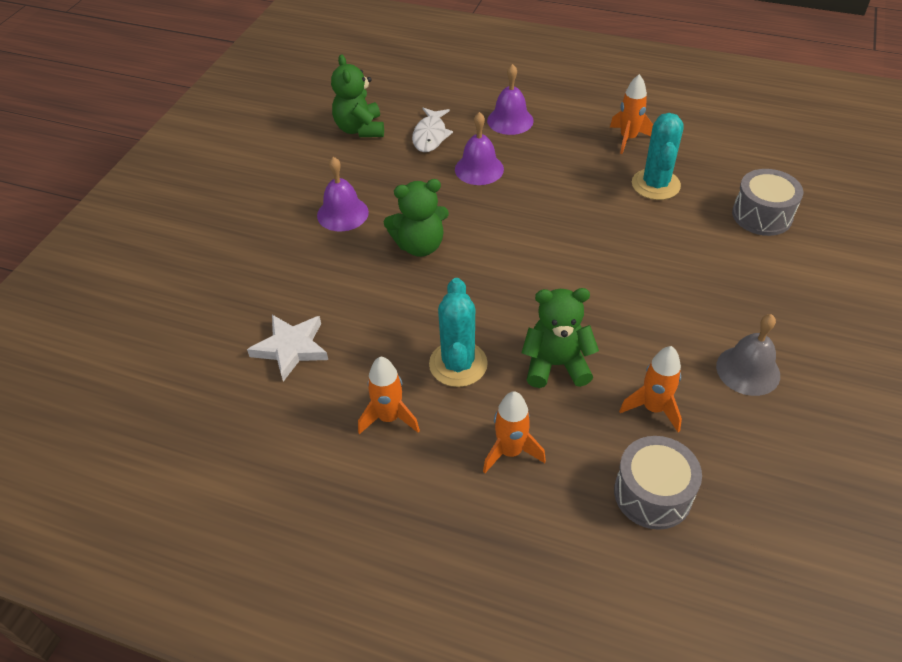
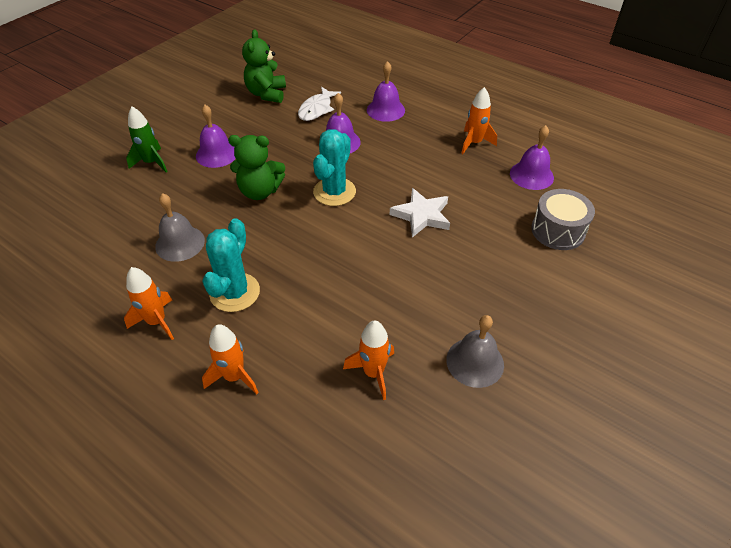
camera: 15 degrees right, 0 degrees up
white star [247,315,328,382] -> white star moved to [390,188,450,238]
green teddy bear [521,288,599,388] -> none
grey drum [614,436,702,530] -> none
turquoise cactus [632,113,684,200] -> turquoise cactus moved to [313,129,356,206]
none -> green rocket [126,107,168,172]
none -> grey bell [155,193,205,262]
none -> purple bell [510,125,554,190]

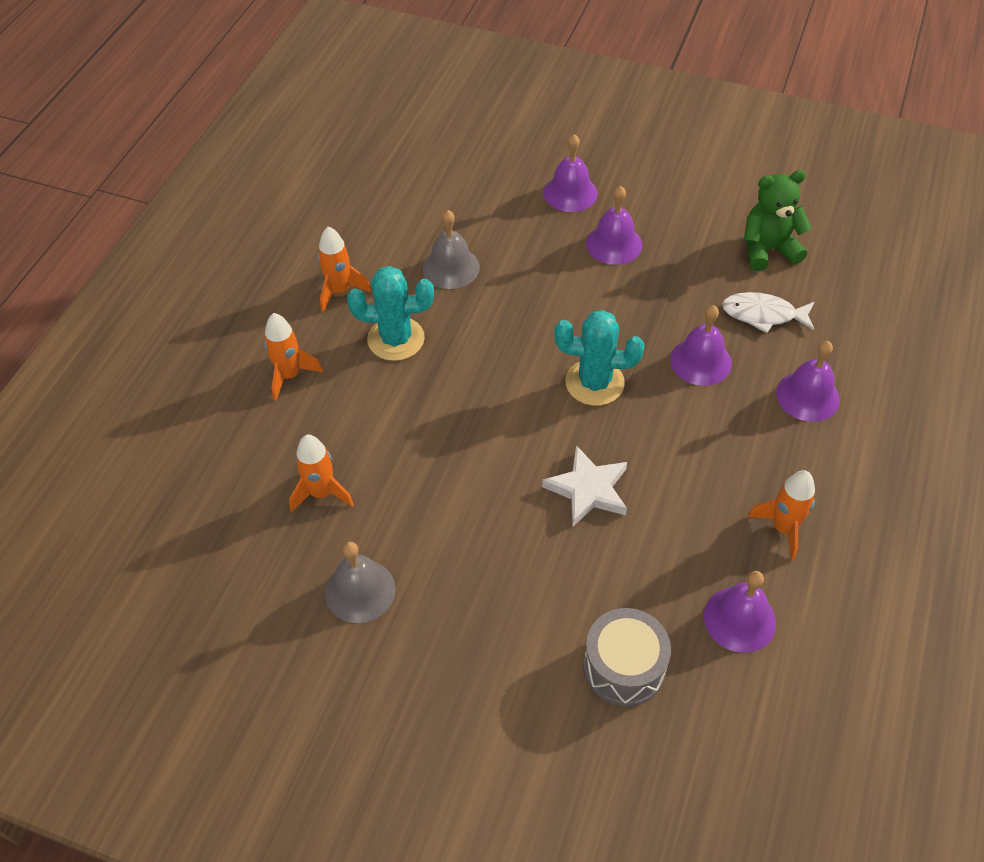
camera: 75 degrees right, 5 degrees up
green rocket [126,107,168,172] -> purple bell [543,134,598,212]
green teddy bear [228,135,285,200] -> none

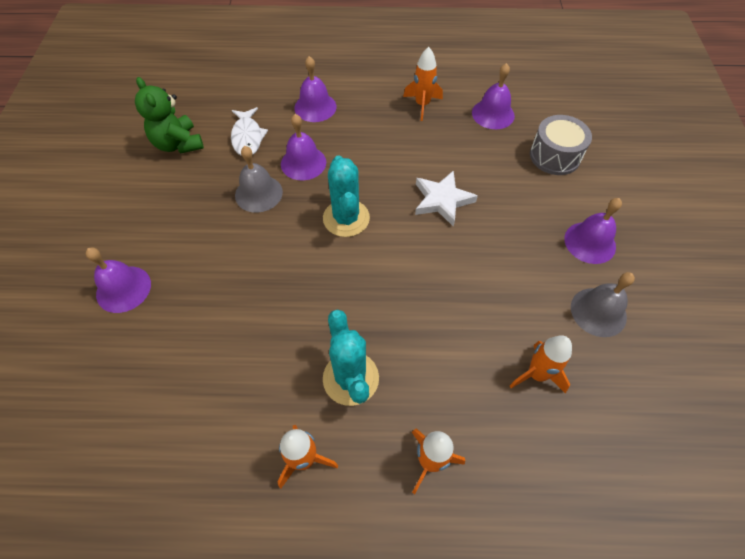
camera: 110 degrees left, 5 degrees up
grey bell [423,210,480,289] -> grey bell moved to [235,146,283,213]
purple bell [586,186,642,265] -> purple bell moved to [564,198,622,264]

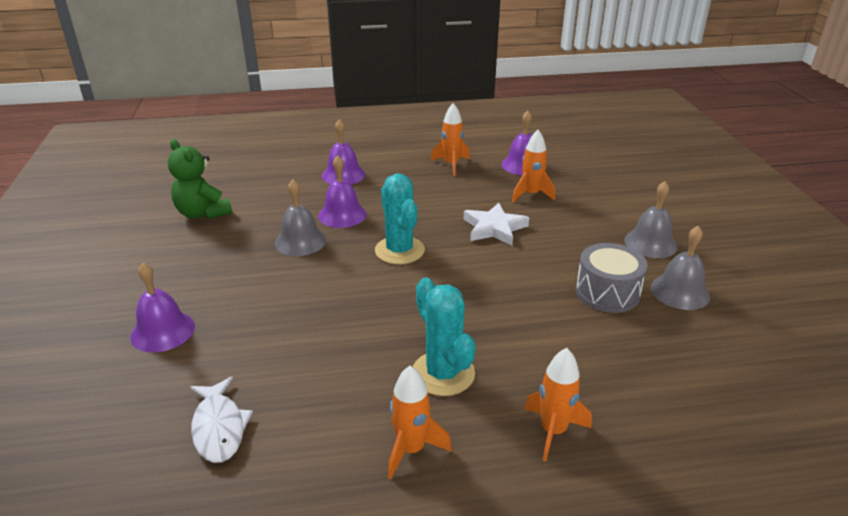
camera: 10 degrees left, 25 degrees down
white fish [231,107,268,156] -> white fish moved to [190,377,253,463]
orange rocket [510,335,572,394] -> orange rocket moved to [512,130,556,202]
grey drum [530,115,592,175] -> grey drum moved to [576,243,648,313]
purple bell [564,198,622,264] -> grey bell [624,181,678,258]

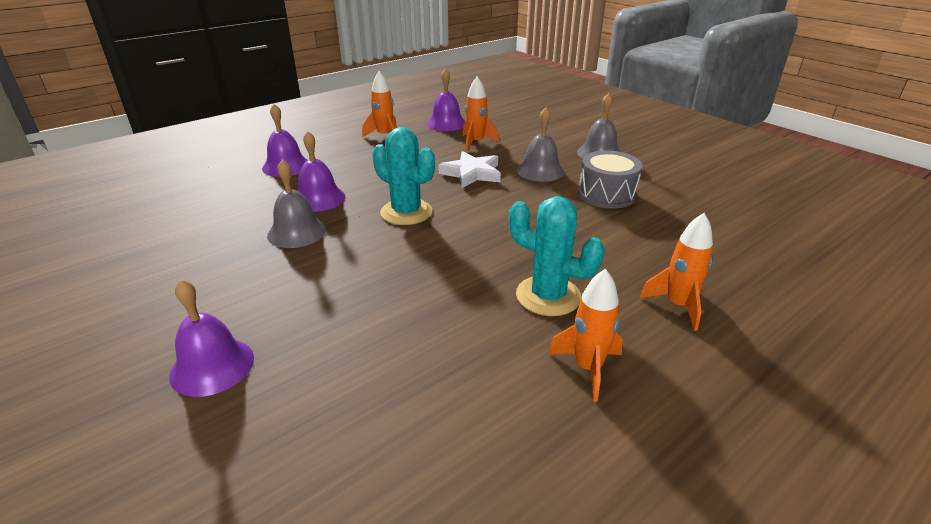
camera: 30 degrees left, 0 degrees up
green teddy bear [168,139,232,219] -> none
white fish [190,377,253,463] -> none
grey bell [651,226,710,310] -> grey bell moved to [517,107,564,182]

